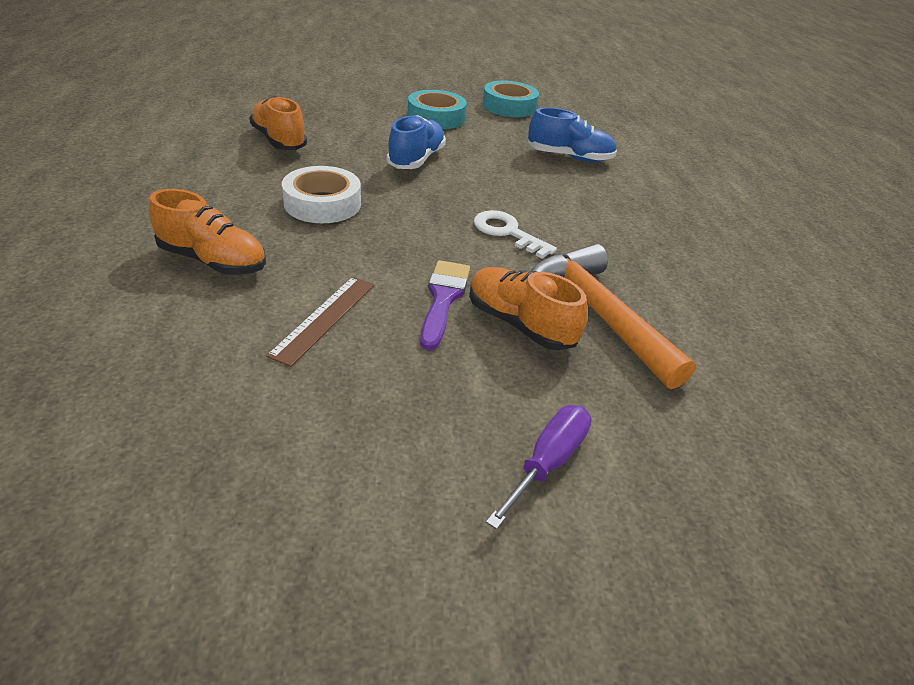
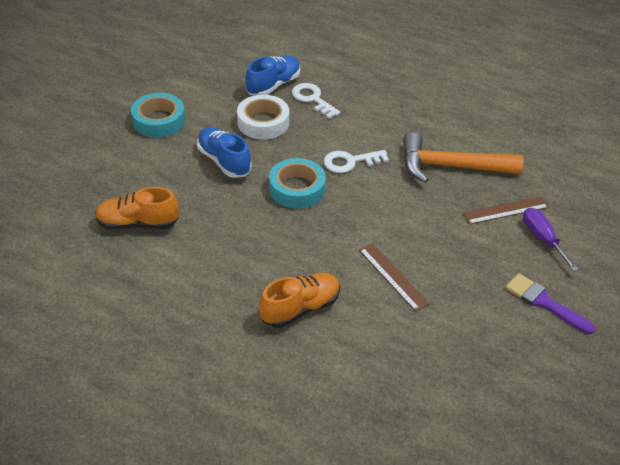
camera: 55 degrees left, 5 degrees up
white tape [282,166,361,223] -> white tape moved to [237,95,289,139]
purple brush [420,260,470,350] -> purple brush moved to [505,273,595,334]
orange shoe [469,267,588,350] -> none
turquoise tape [482,81,539,117] -> turquoise tape moved to [269,158,326,209]
none -> white key [292,83,340,119]
none -> brown ruler [462,196,549,225]

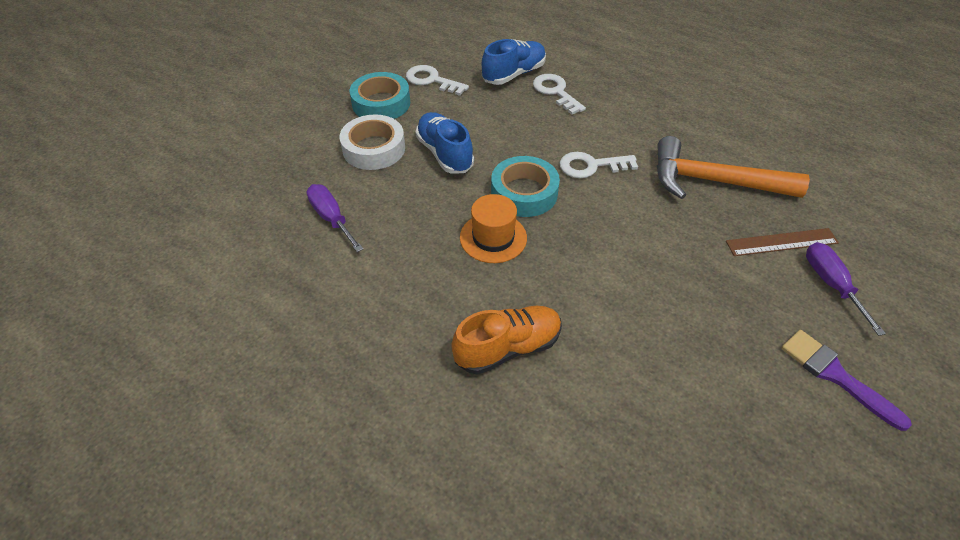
camera: 10 degrees right, 5 degrees up
orange shoe [95,187,179,230] -> purple screwdriver [307,184,363,252]
white tape [237,95,289,139] -> white tape moved to [339,115,405,170]
brown ruler [359,243,430,311] -> none
none -> white key [406,65,469,96]
none -> orange hat [460,194,527,263]

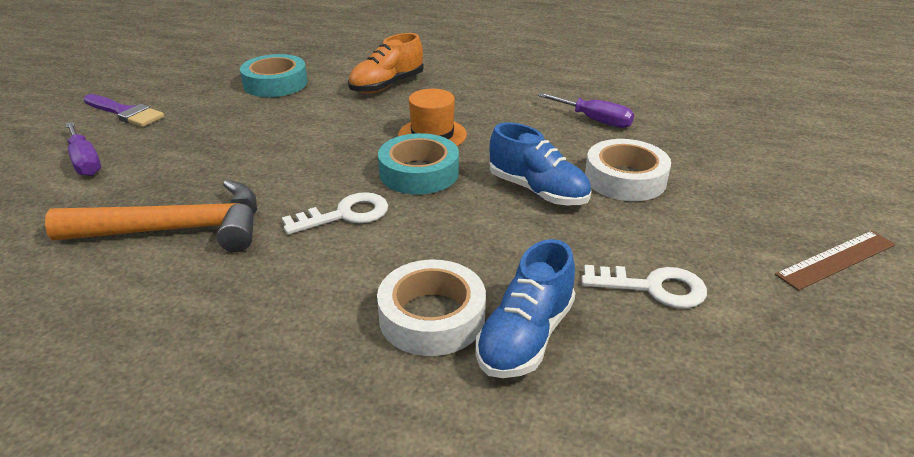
camera: 160 degrees right, 15 degrees down
turquoise tape [350,72,410,119] -> turquoise tape moved to [240,54,308,97]
white key [533,74,586,115] -> white tape [377,259,486,356]
brown ruler [726,228,839,256] -> brown ruler moved to [775,231,896,291]

